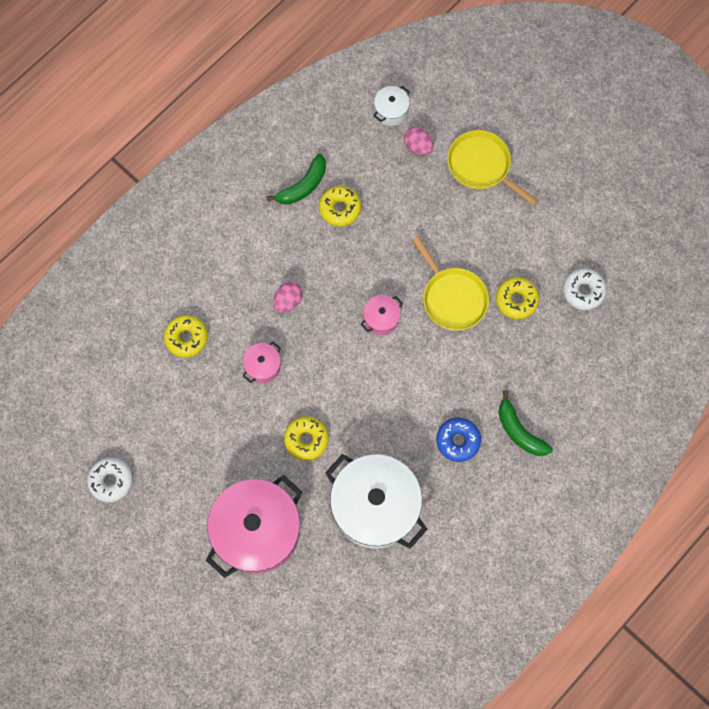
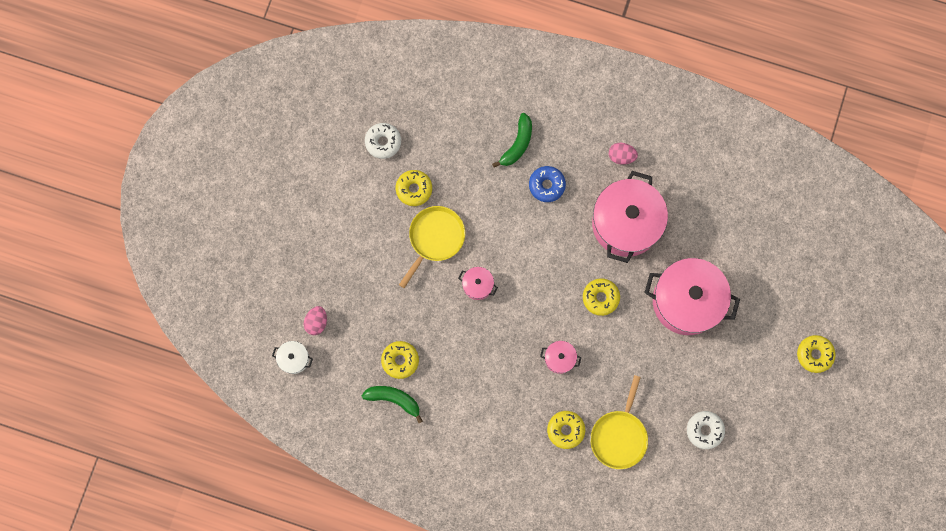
camera: 115 degrees left, 5 degrees up
pink egg [273,282,303,313] -> pink egg moved to [609,143,638,164]
white pot [325,454,428,549] -> pink pot [592,171,668,263]
yellow pan [447,130,539,206] -> yellow pan moved to [590,375,648,469]
none -> yellow donut [797,335,836,373]

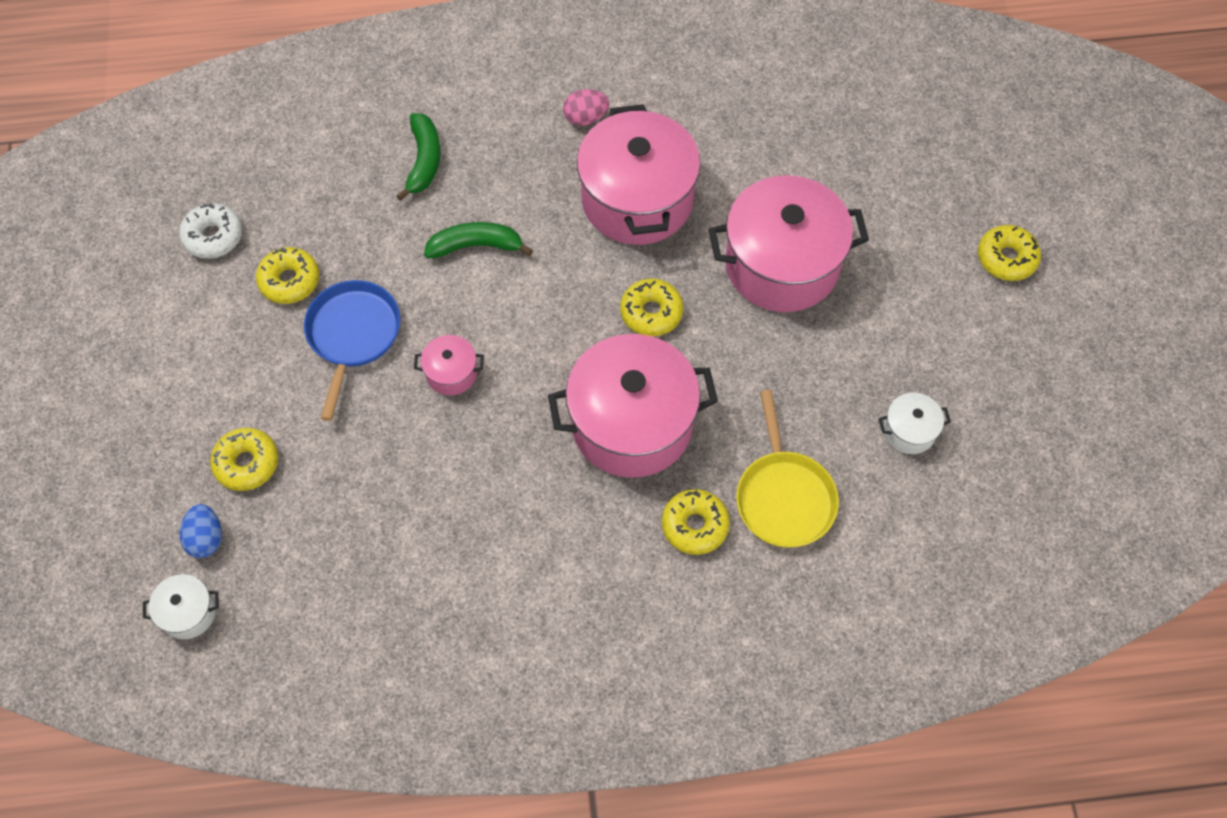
camera: 25 degrees left, 15 degrees down
pink egg [304,306,327,335] -> blue egg [180,504,222,558]
green banana [362,386,423,423] -> green banana moved to [424,222,533,259]
yellow donut [381,341,419,379] -> yellow donut moved to [210,428,278,491]
yellow pan [399,206,465,288] -> blue pan [304,280,400,421]
blue donut [529,166,566,202] -> none
pink pot [540,341,581,374] -> pink pot [548,334,718,478], size x2.31
white donut [687,411,725,449] -> white pot [879,393,951,454]

